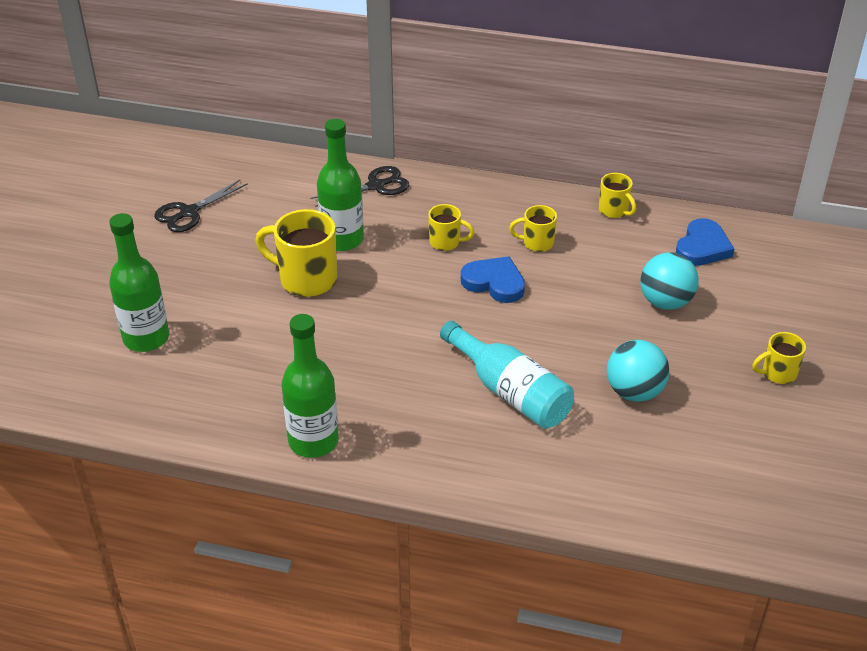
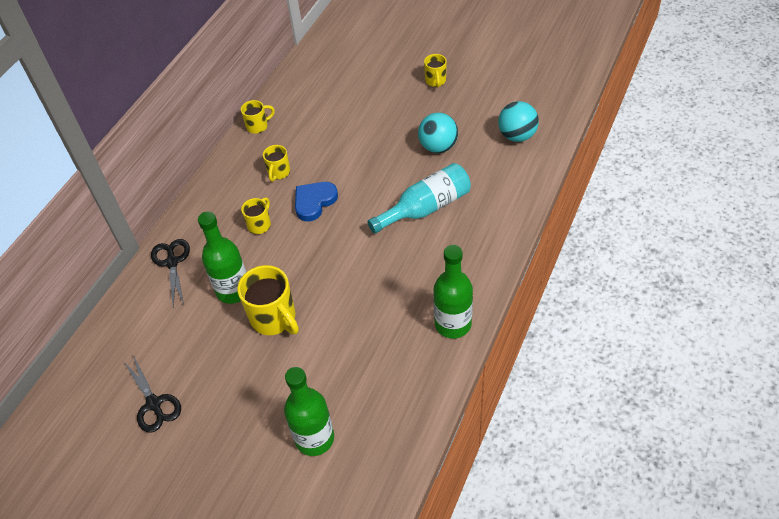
camera: 75 degrees left, 10 degrees up
yellow mug [256,209,337,297] -> yellow mug turned 75 degrees counterclockwise [237,265,299,335]
turquoise ball [640,252,699,310] -> turquoise ball moved to [498,101,539,142]
blue heart [676,218,734,266] -> none

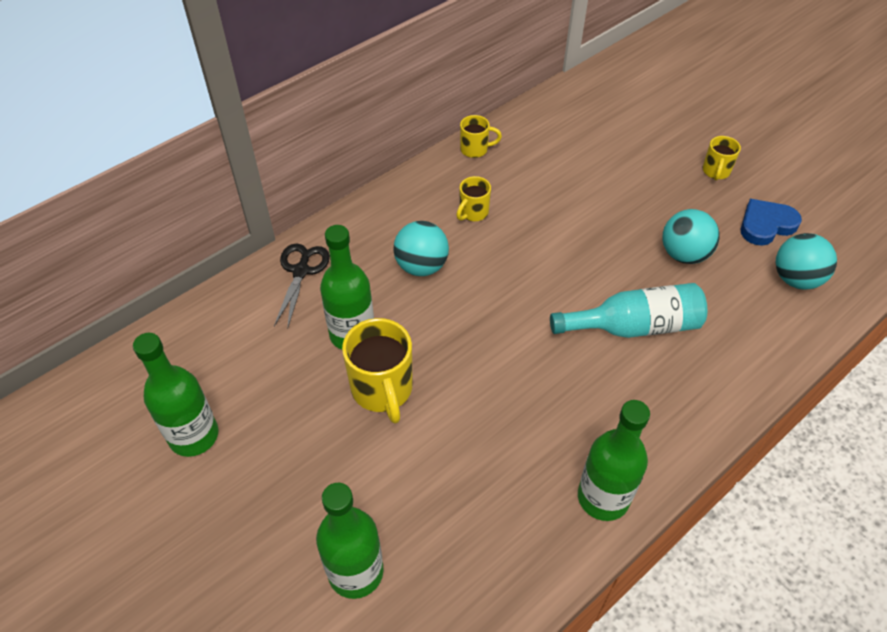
camera: 20 degrees right, 0 degrees up
black scissors [124,355,181,433] -> green bottle [133,333,218,457]
yellow mug [241,197,271,234] -> turquoise ball [394,221,449,276]
blue heart [295,182,338,221] -> blue heart moved to [741,199,802,246]

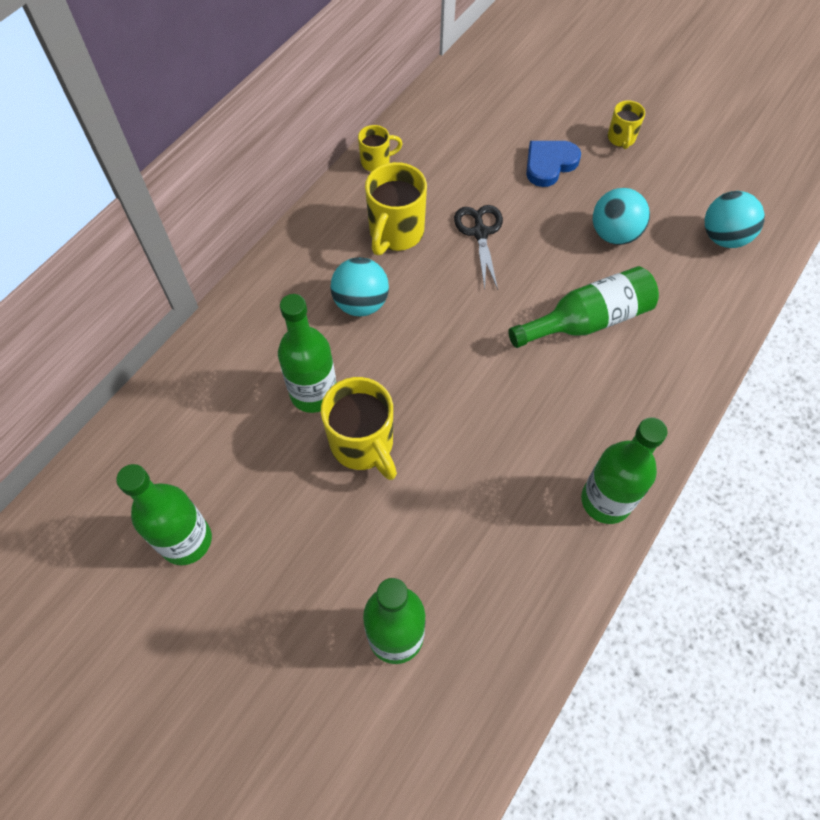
camera: 15 degrees left, 10 degrees up
black scissors [274,243,330,329] -> black scissors moved to [454,205,503,290]
yellow mug [456,176,491,221] -> yellow mug [365,162,427,255], size x1.80
turquoise bottle [550,283,707,338] -> green bottle [508,266,659,348]
blue heart [741,199,802,246] -> blue heart moved to [526,141,581,187]

